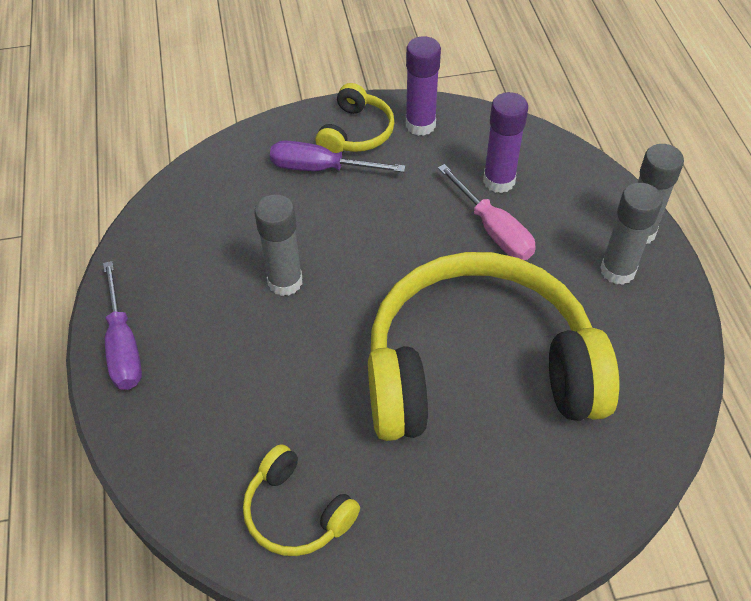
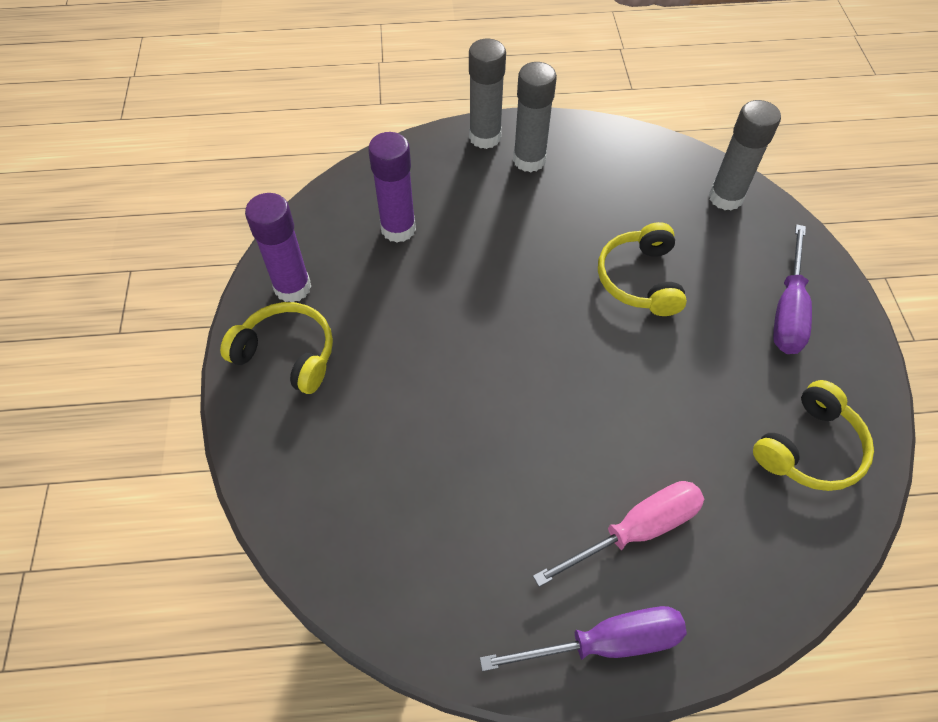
camera: 85 degrees left, 5 degrees up
grey glue stick [254,194,303,296] -> grey glue stick moved to [709,100,781,211]
purple screwdriver [270,140,406,172] -> purple screwdriver moved to [773,224,812,354]
yellow headphones [368,252,619,441] -> yellow headphones [598,222,687,316], size x0.43
pink screwdriver [438,164,536,260] -> pink screwdriver moved to [533,481,705,587]

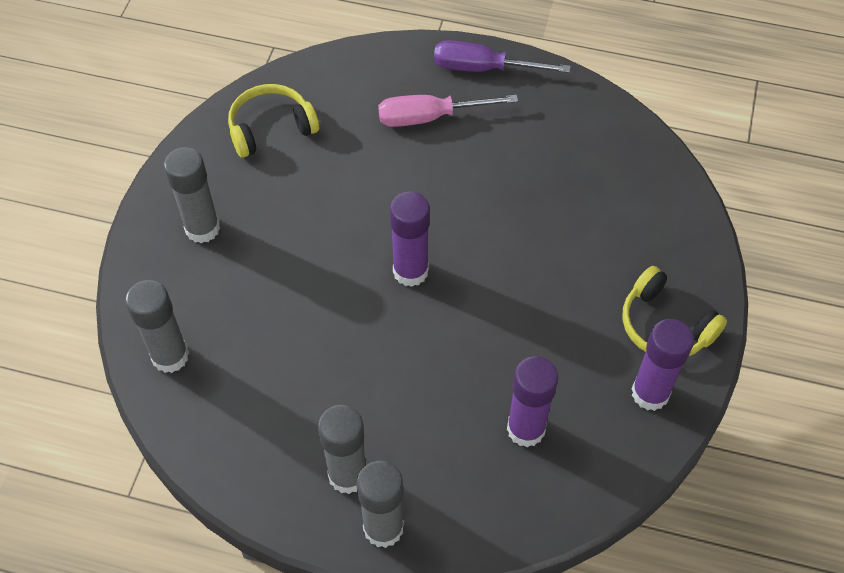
camera: 160 degrees left, 0 degrees up
yellow headphones [598,222,687,316] -> none
purple screwdriver [773,224,812,354] -> grey glue stick [164,147,220,243]
none -> purple glue stick [390,191,430,287]

